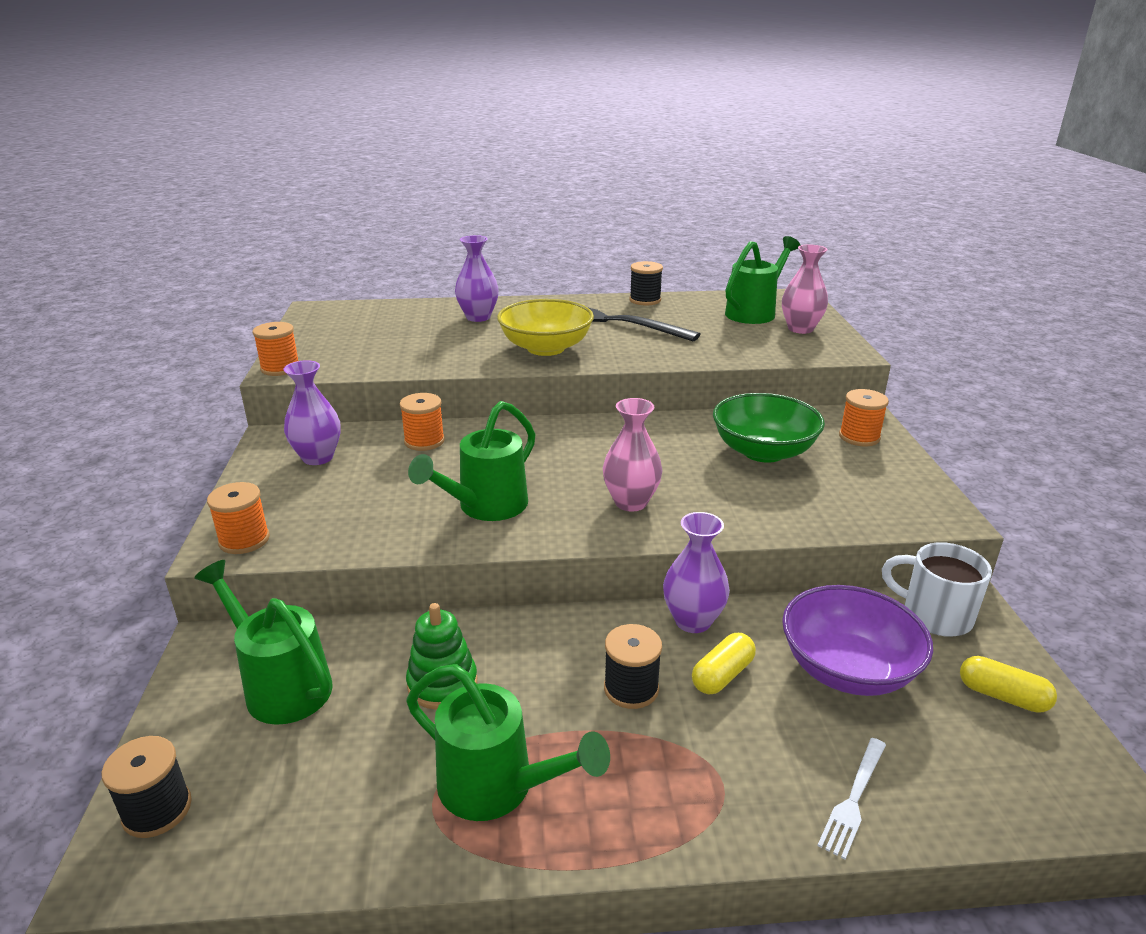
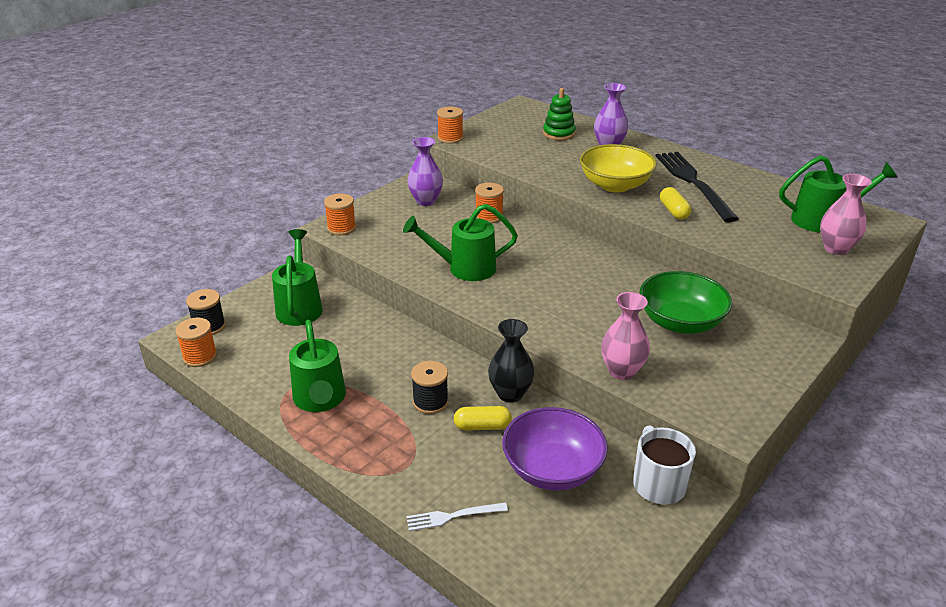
camera: 45 degrees right, 5 degrees up
green stacking toy [406,603,477,710] -> green stacking toy moved to [543,88,576,140]
pink vase [603,398,663,511] -> pink vase moved to [601,292,650,380]
black spool [630,261,663,305] -> none
purple vase [663,512,730,633] -> black vase [488,319,535,403]
orange spool [839,389,889,446] -> orange spool moved to [175,318,217,367]
yellow capsule [960,656,1057,713] -> yellow capsule moved to [660,187,691,219]

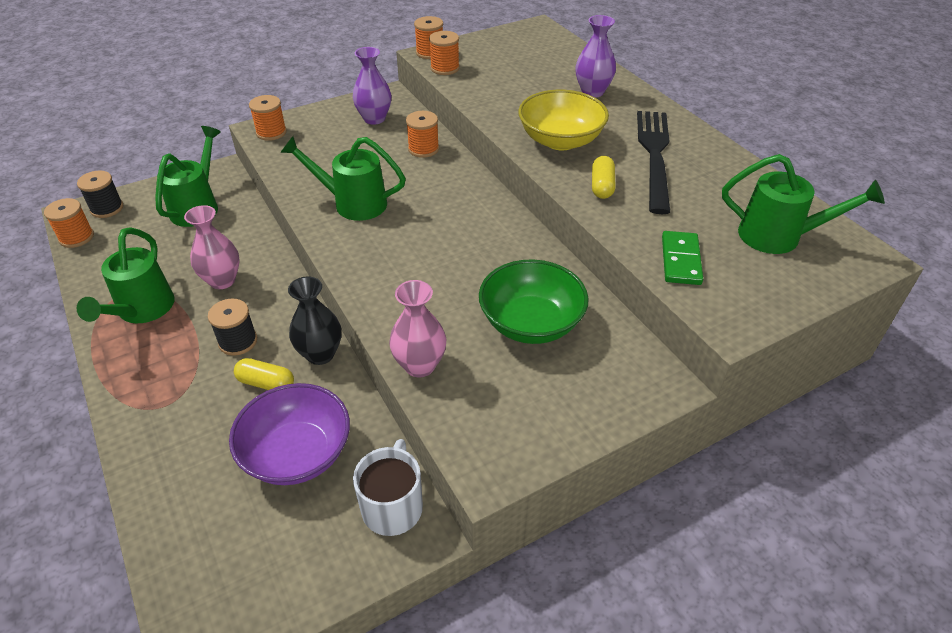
camera: 20 degrees right, 10 degrees up
white fork [406,502,508,531] -> none
green stacking toy [543,88,576,140] -> none
pink vase [820,174,872,255] -> pink vase moved to [184,205,240,289]
none -> orange spool [429,31,460,75]
none -> green domino [662,231,703,285]

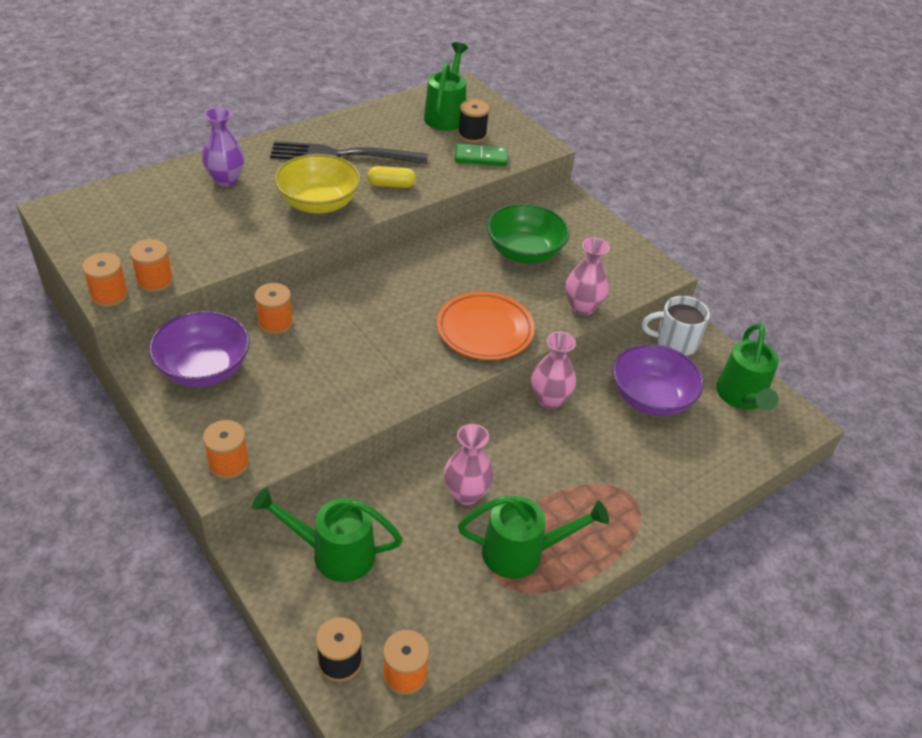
camera: 100 degrees left, 0 degrees up
black spool [208,298,257,356] -> black spool moved to [458,100,489,143]
yellow capsule [234,358,294,390] -> none
green watering can [280,136,406,221] -> green watering can moved to [716,323,779,411]
black vase [288,276,341,365] -> pink vase [531,332,576,409]
purple vase [353,47,391,125] -> purple bowl [149,311,250,387]
none -> orange plate [437,291,535,360]

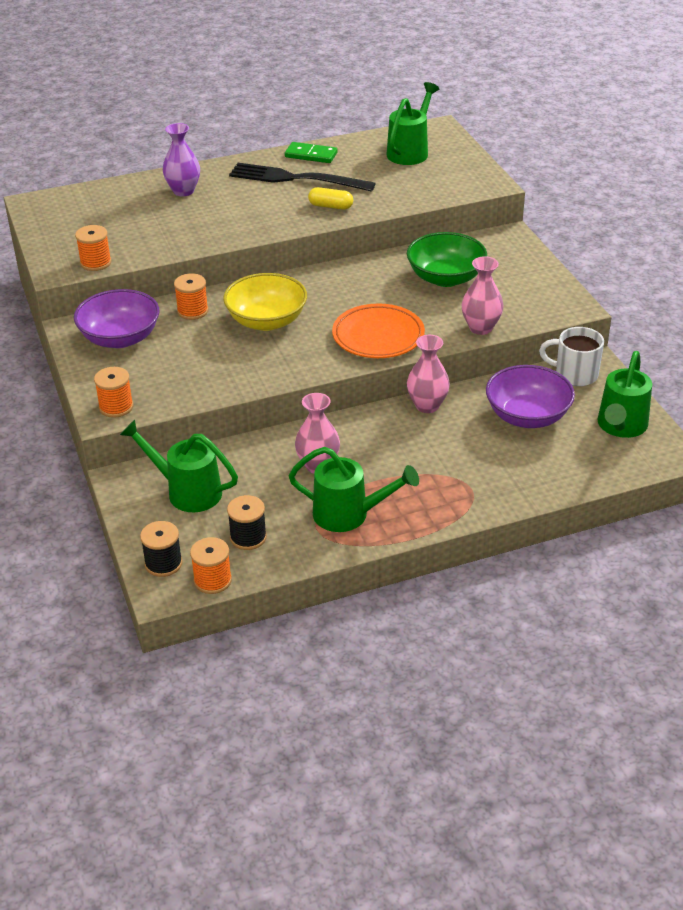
camera: 20 degrees right, 5 degrees down
orange spool [82,253,129,307] -> none
yellow bowl [274,154,361,214] -> yellow bowl moved to [223,273,307,331]
green domino [455,144,507,166] -> green domino moved to [285,142,337,163]
black spool [458,100,489,143] -> black spool moved to [227,495,267,550]

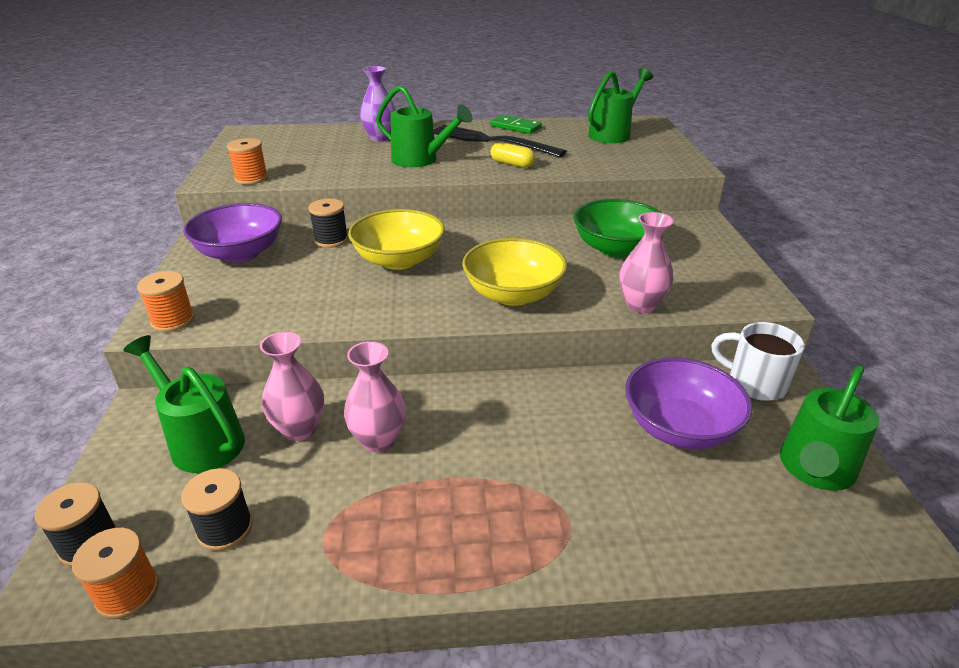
camera: 15 degrees right, 5 degrees down
orange spool [174,274,209,320] -> black spool [309,199,348,248]
green watering can [289,447,419,532] -> green watering can moved to [376,85,473,167]
orange plate [332,303,425,358] -> yellow bowl [462,238,567,306]
pink vase [407,335,450,413] -> pink vase moved to [260,332,324,441]

